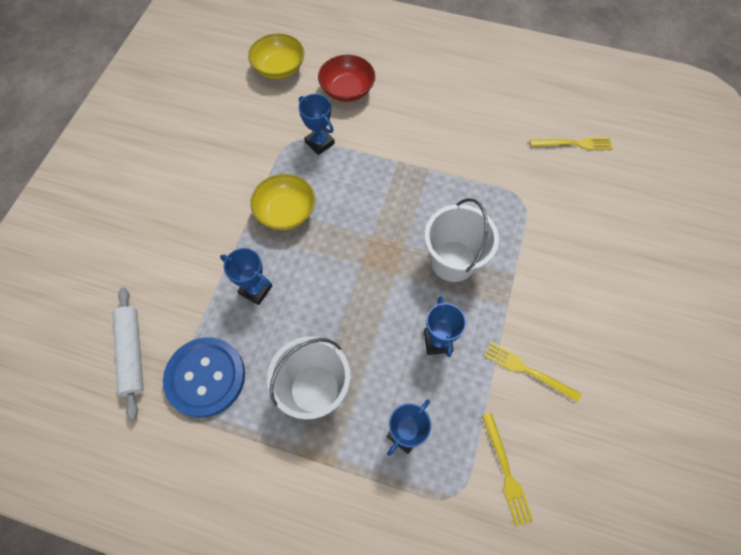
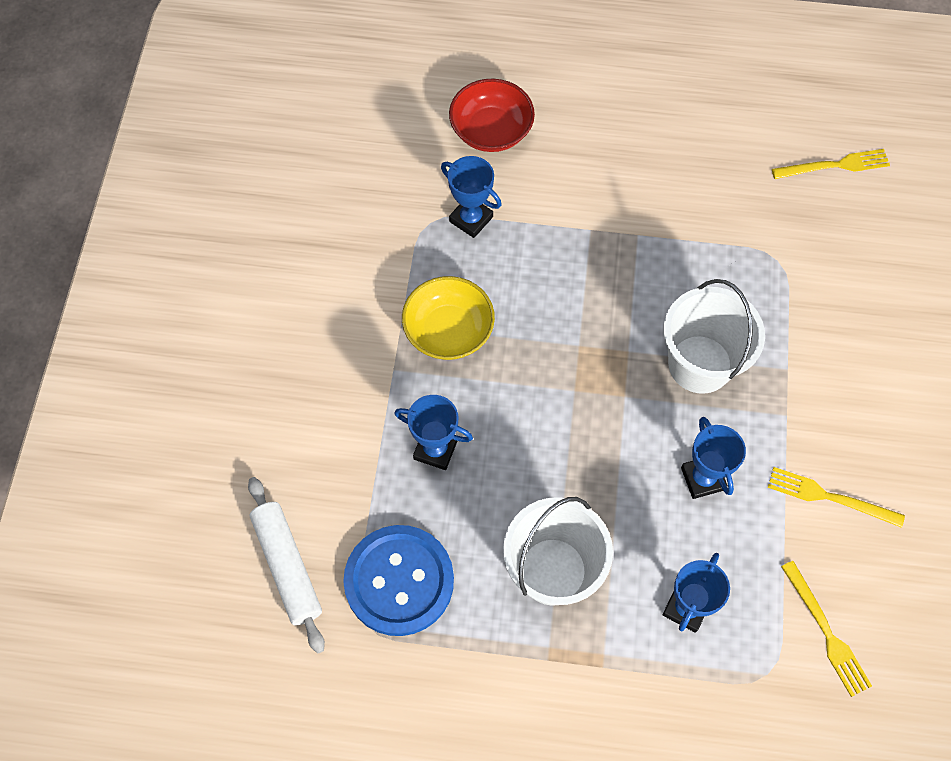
camera: 10 degrees left, 0 degrees up
yellow bowl [248,33,304,79] -> none

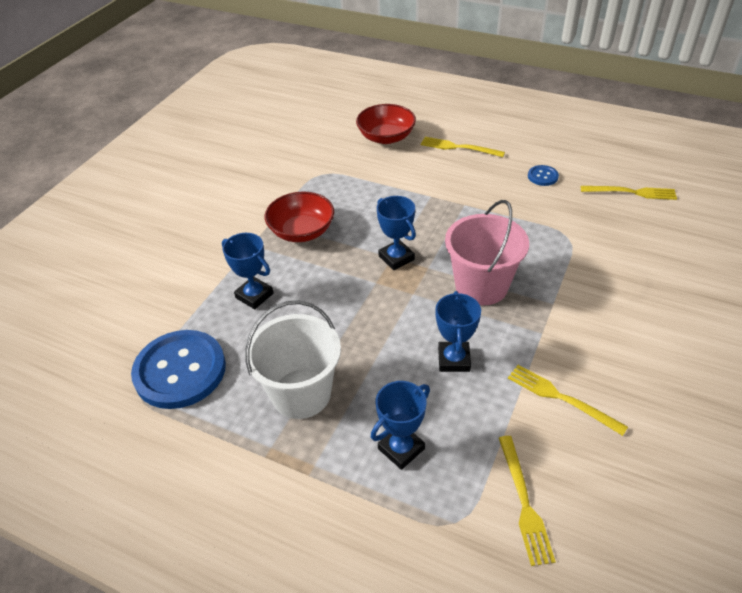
camera: 20 degrees right, 20 degrees down
white rolling pin [248,477,325,654] -> none
yellow bowl [402,276,495,360] -> red bowl [265,192,334,242]
blue trophy [441,156,502,238] -> blue trophy moved to [377,196,416,270]
white bucket [663,279,765,394] -> pink bucket [445,200,529,305]
none -> yellow fork [421,137,505,157]
none -> blue button [528,165,559,186]

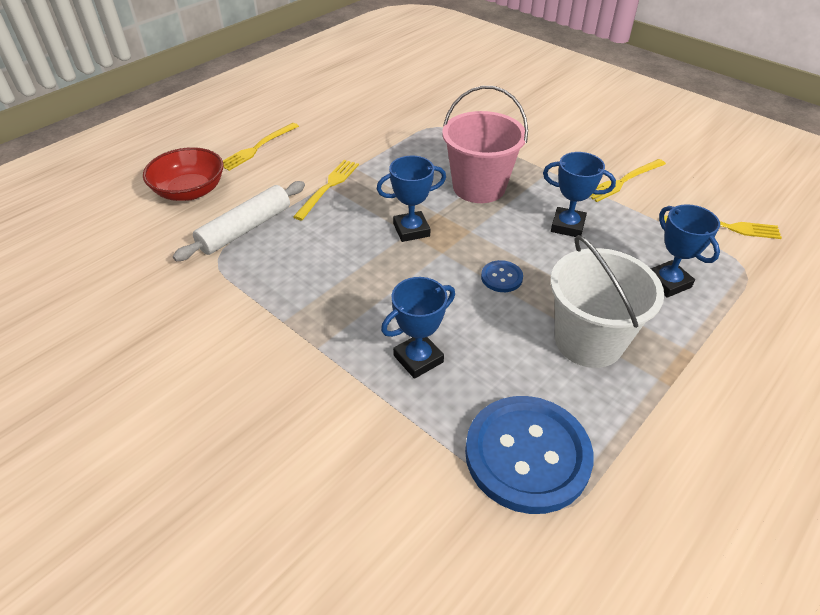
camera: 75 degrees left, 0 degrees up
red bowl [265,192,334,242] -> none
blue button [528,165,559,186] -> blue button moved to [481,260,523,292]
yellow fork [581,186,677,200] -> yellow fork moved to [293,160,359,220]
none -> white rolling pin [173,181,305,261]

